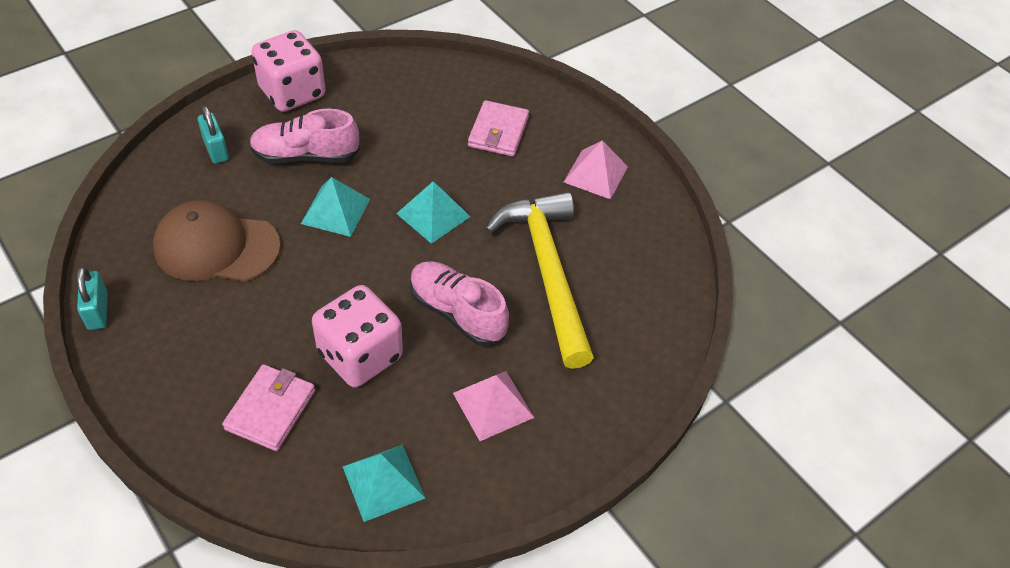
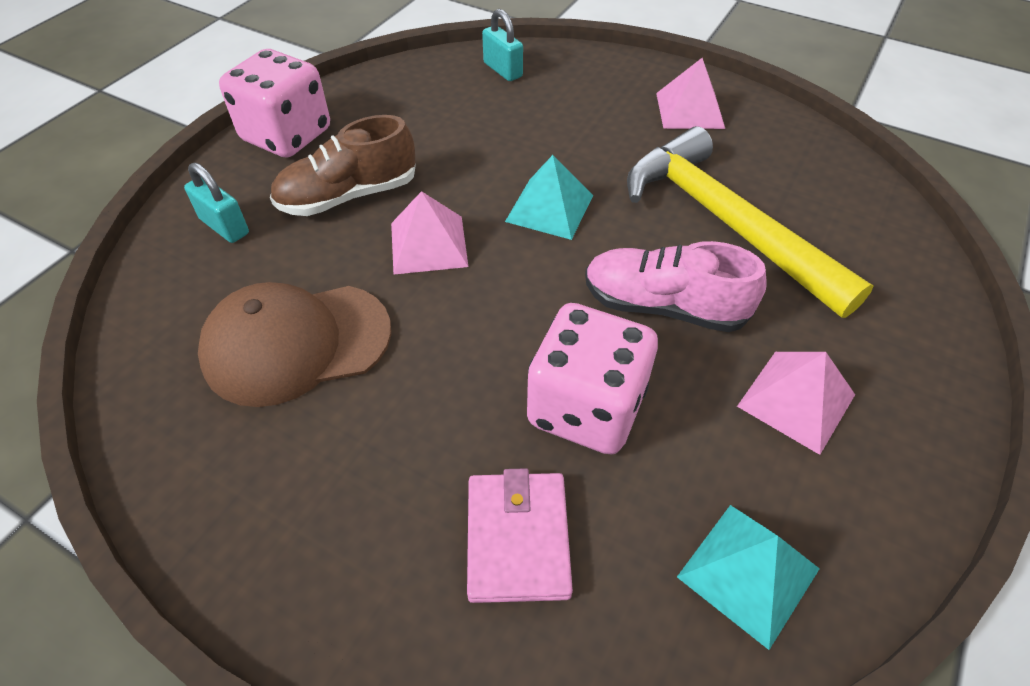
camera: 20 degrees left, 0 degrees up
turquoise padlock [77,267,108,330] -> turquoise padlock moved to [482,9,523,81]
pink shoe [249,109,360,163] -> brown shoe [270,115,416,216]
turquoise pyramid [301,177,370,237] -> pink pyramid [391,191,468,275]
pink wallet [468,100,529,157] -> none

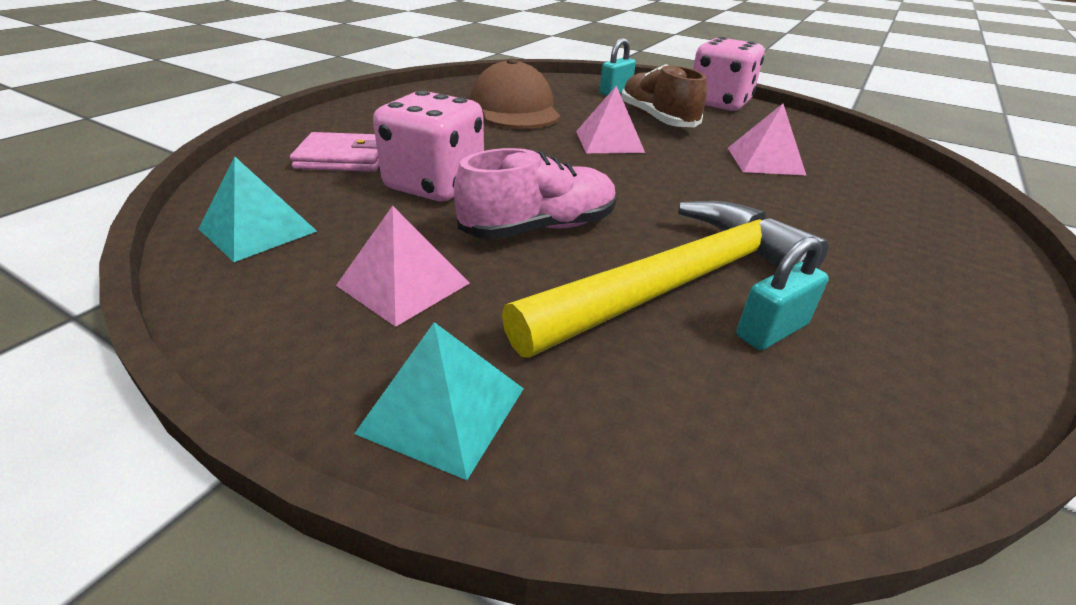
camera: 90 degrees right, 15 degrees down
turquoise padlock [482,9,523,81] -> turquoise padlock moved to [737,237,829,350]
turquoise pyramid [505,155,593,240] -> turquoise pyramid moved to [354,322,524,480]
pink shoe [585,241,767,332] -> pink shoe turned 45 degrees clockwise [454,148,617,239]
pink pyramid [656,58,725,129] -> pink pyramid moved to [728,104,806,175]

